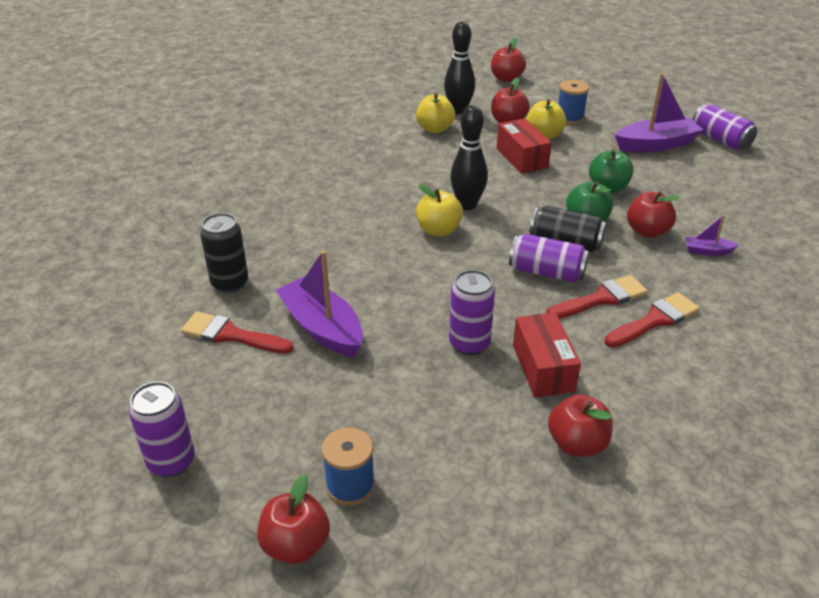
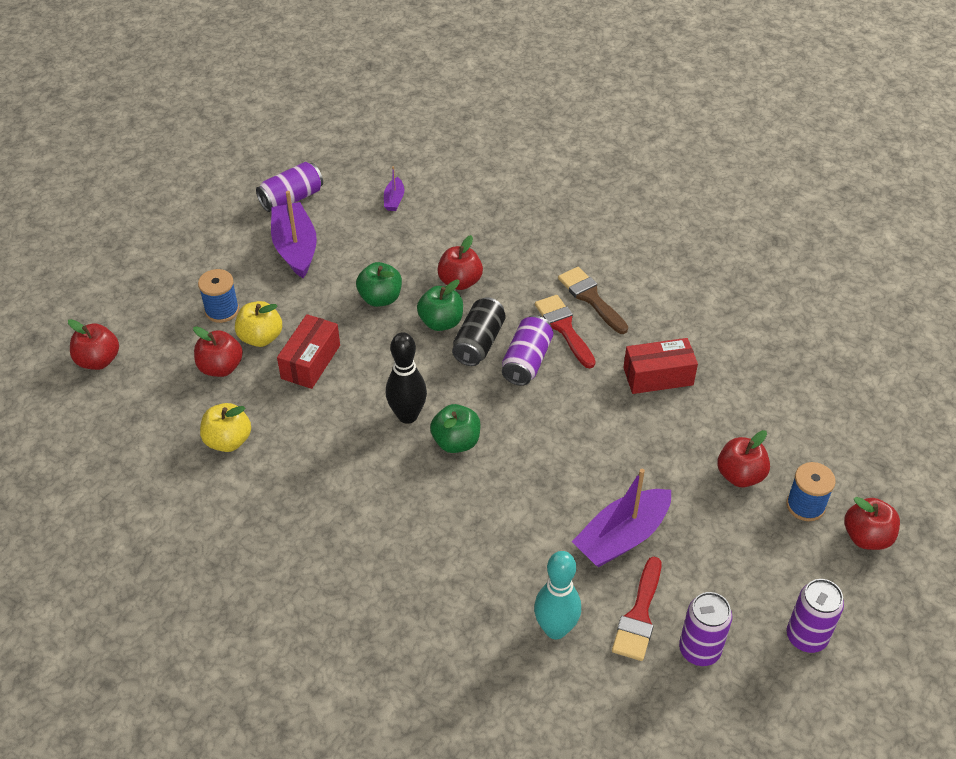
camera: 90 degrees left, 10 degrees up
black can [200,213,248,293] -> turquoise bowling pin [534,551,581,639]
yellow apple [416,184,463,237] -> green apple [430,404,481,453]
black bowling pin [444,21,475,114] -> none
purple can [449,270,495,355] -> purple can moved to [679,592,732,666]
red box [497,118,552,174] -> red box turned 45 degrees counterclockwise [277,314,340,389]
red apple [548,394,613,457] -> red apple moved to [717,430,770,487]
red brush [604,292,700,348] -> brown brush [558,267,628,334]
purple boat [685,215,738,256] -> purple boat moved to [384,166,404,211]

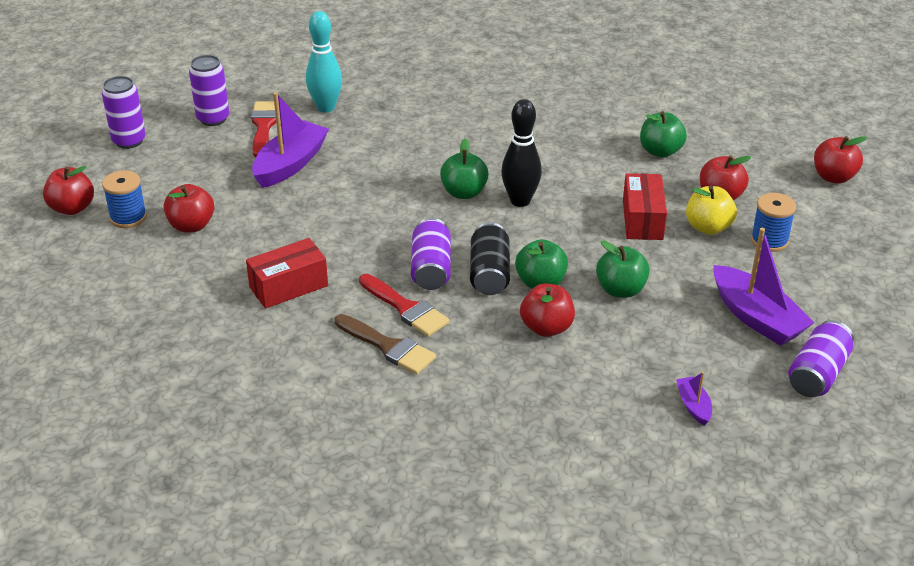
camera: 160 degrees right, 10 degrees down
yellow apple [200,403,251,452] -> green apple [640,111,687,158]

